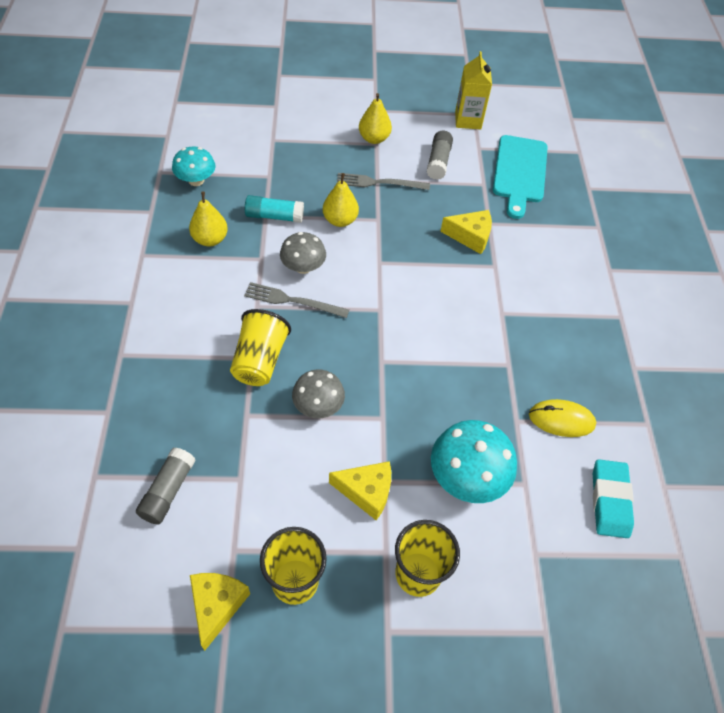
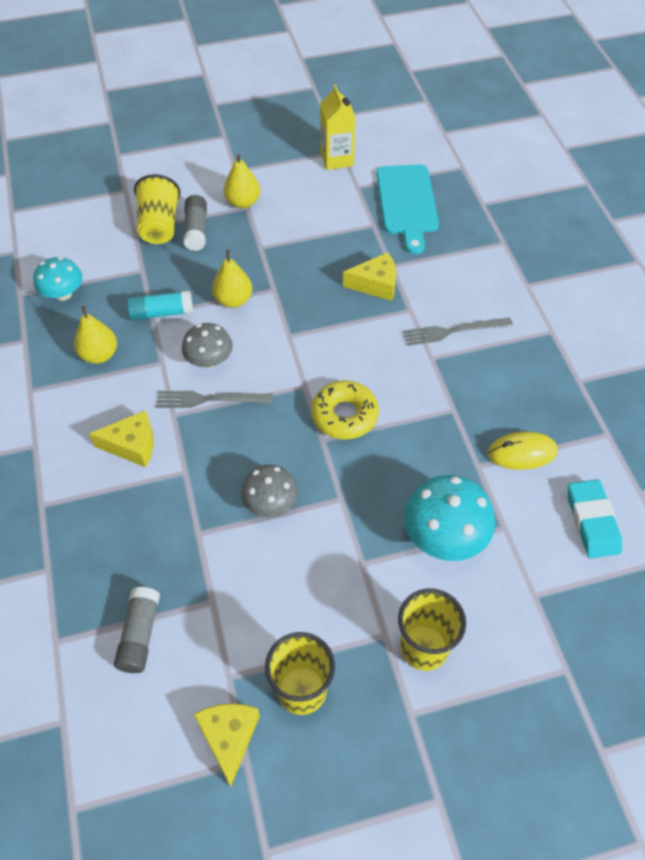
camera: 10 degrees left, 0 degrees up
yellow cup [230,309,291,386] -> yellow cup moved to [134,174,180,244]
yellow cheese [329,461,391,520] -> yellow cheese moved to [89,410,154,467]
grey fork [337,173,430,190] -> grey fork moved to [403,318,513,346]
grey glue stick [426,131,453,180] -> grey glue stick moved to [183,195,207,251]
none -> yellow donut [311,380,379,440]

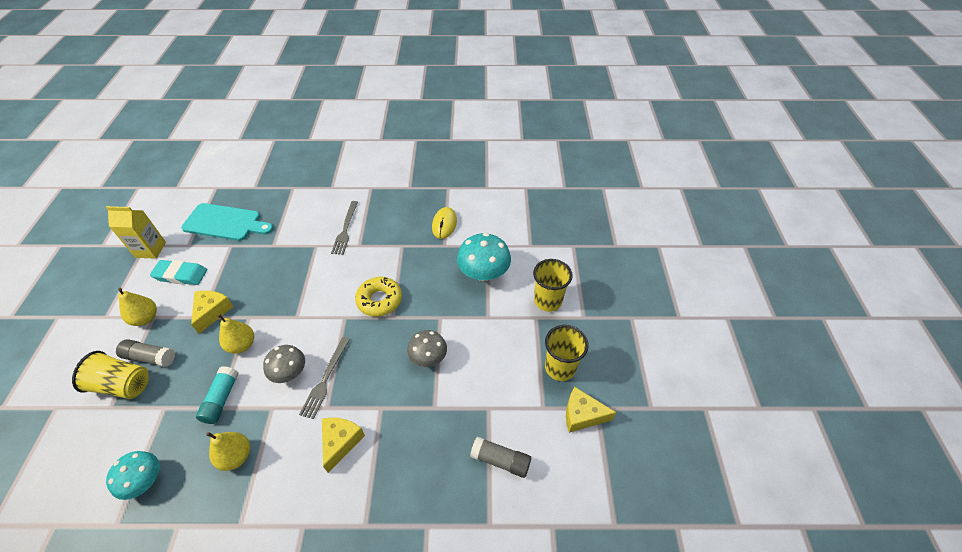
camera: 75 degrees left, 5 degrees down
yellow cheese [343,252,396,301] -> yellow cheese moved to [191,291,234,334]
turquoise eraser [568,479,622,558] -> turquoise eraser moved to [150,260,207,285]

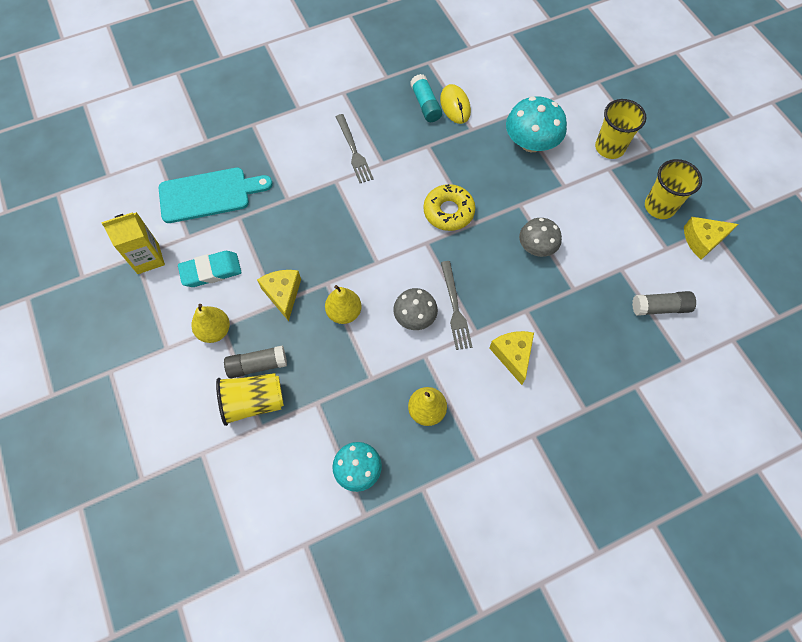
camera: 25 degrees left, 15 degrees up
turquoise glue stick [196,366,239,424] -> turquoise glue stick moved to [410,74,442,122]

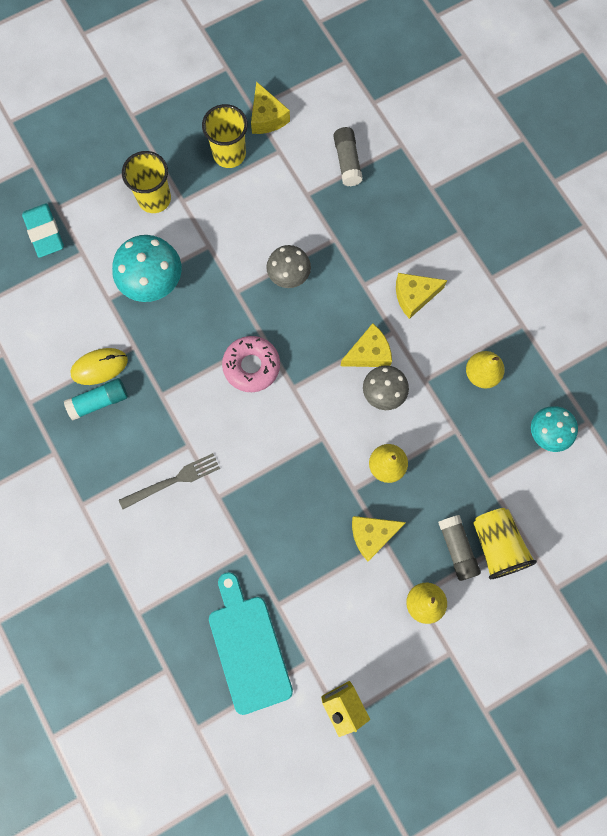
camera: 95 degrees left, 10 degrees up
turquoise eraser [178,251,242,287] -> turquoise eraser moved to [22,203,64,258]
yellow donut [423,184,476,231] -> pink donut [222,336,280,392]
grey fork [441,261,472,350] -> yellow cheese [341,323,392,367]

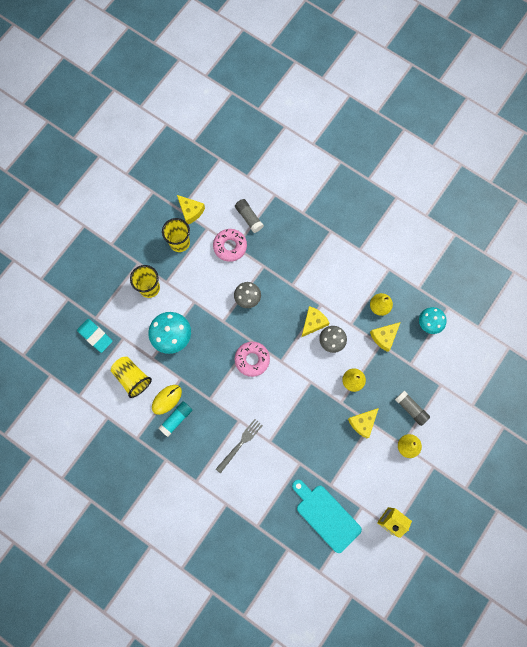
camera: 25 degrees left, 0 degrees up
yellow cheese [396,273,447,319] -> yellow cheese moved to [370,322,401,352]
yellow cup [473,508,537,579] -> yellow cup moved to [111,357,152,398]
none -> pink donut [213,229,247,262]

